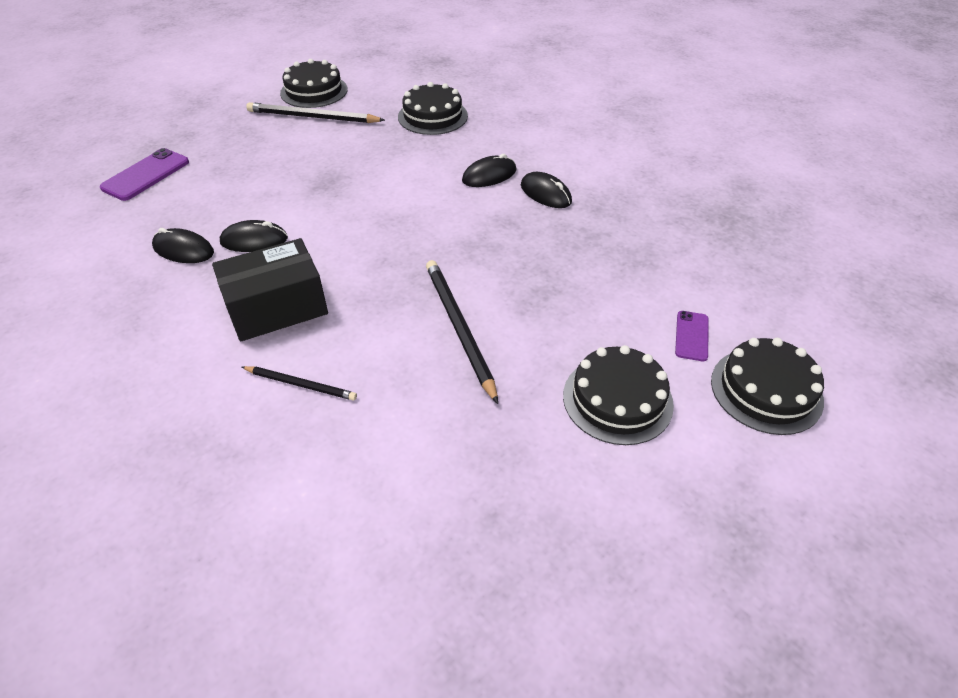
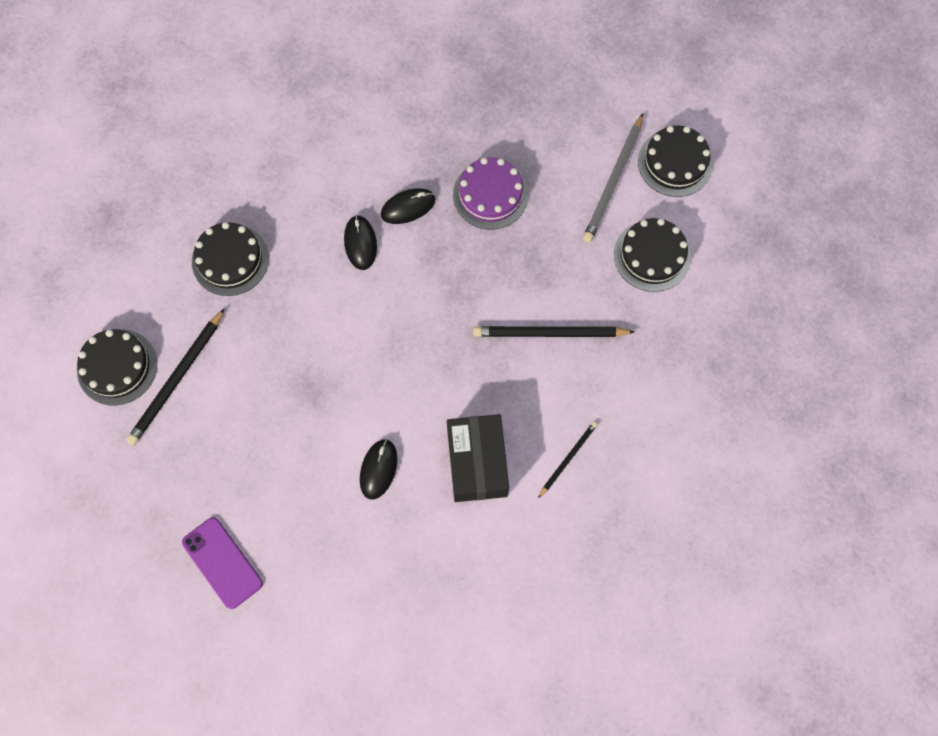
camera: 70 degrees left, 25 degrees up
black mouse [152,228,214,263] -> none
purple phone [675,311,709,361] -> grey pencil [583,114,643,242]
none -> purple cake [453,157,528,229]

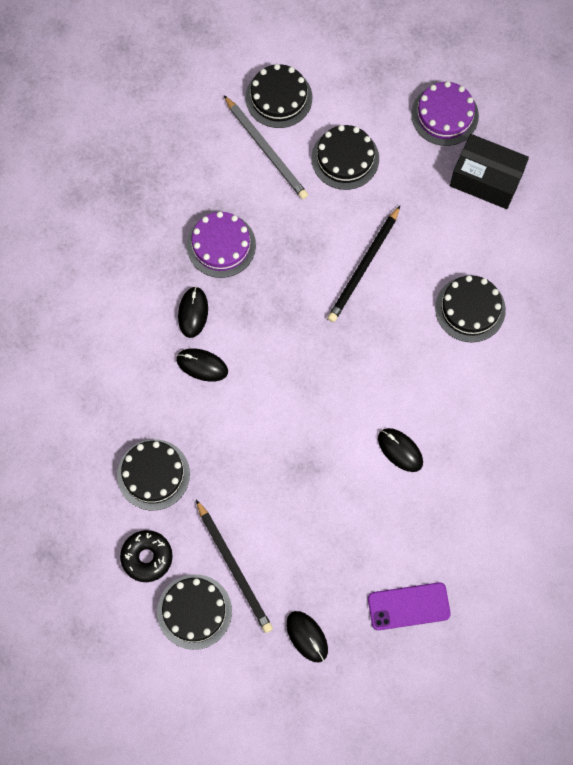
camera: 60 degrees left, 0 degrees up
black box [447,414,509,502] -> black box moved to [450,134,529,209]
black pencil [538,422,598,498] -> black cake [435,275,506,343]
none -> black donut [120,530,173,582]
none -> black mouse [286,611,328,663]
none -> purple cake [411,81,479,146]

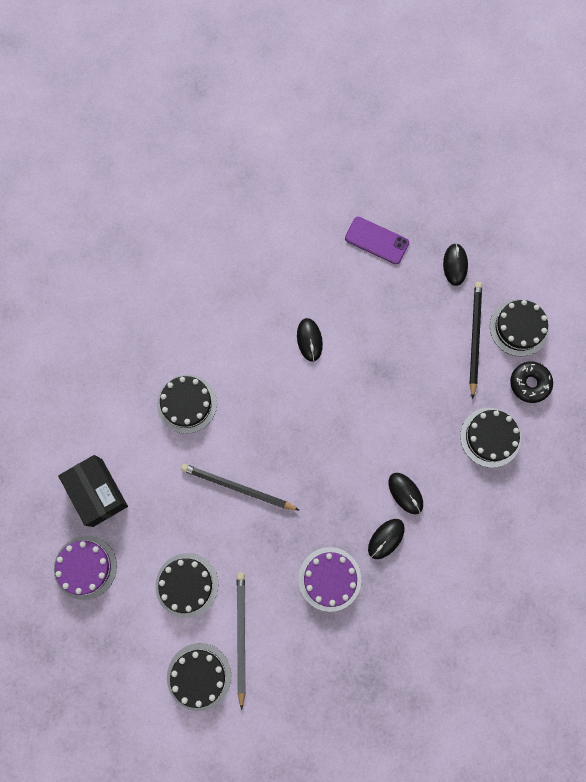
camera: 145 degrees left, 5 degrees up
black pencil [327,206,400,322] -> black pencil turned 135 degrees counterclockwise [181,464,299,510]

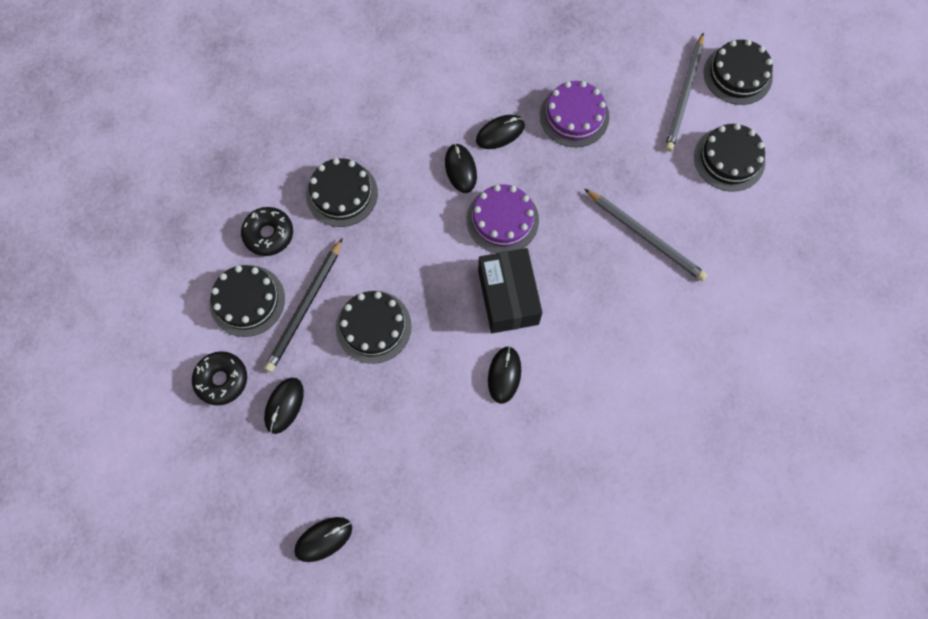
camera: 160 degrees left, 5 degrees down
purple cake [54,536,117,600] -> purple cake moved to [467,184,539,253]
black box [58,455,128,527] -> black box moved to [478,248,543,333]
black cake [157,375,217,434] -> black cake moved to [336,291,411,364]
black pencil [181,464,299,510] -> grey pencil [584,189,708,281]
purple phone [345,217,409,264] -> none
none -> black donut [192,351,247,405]
none -> black mouse [294,517,352,562]

